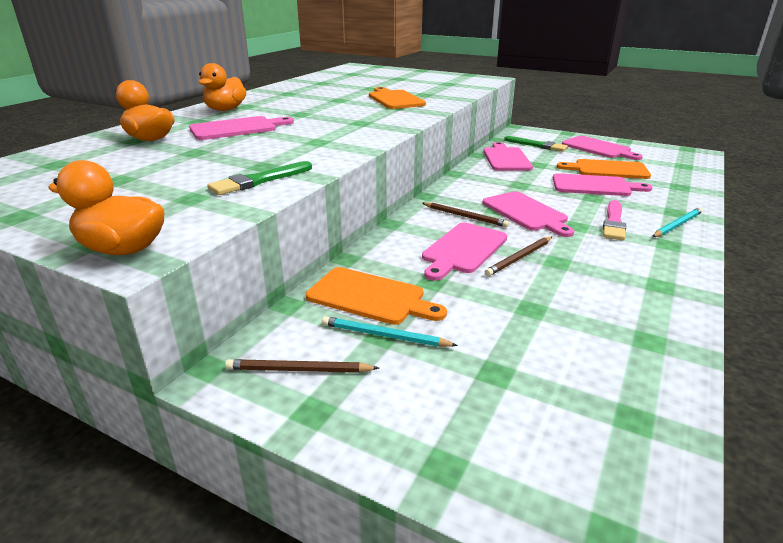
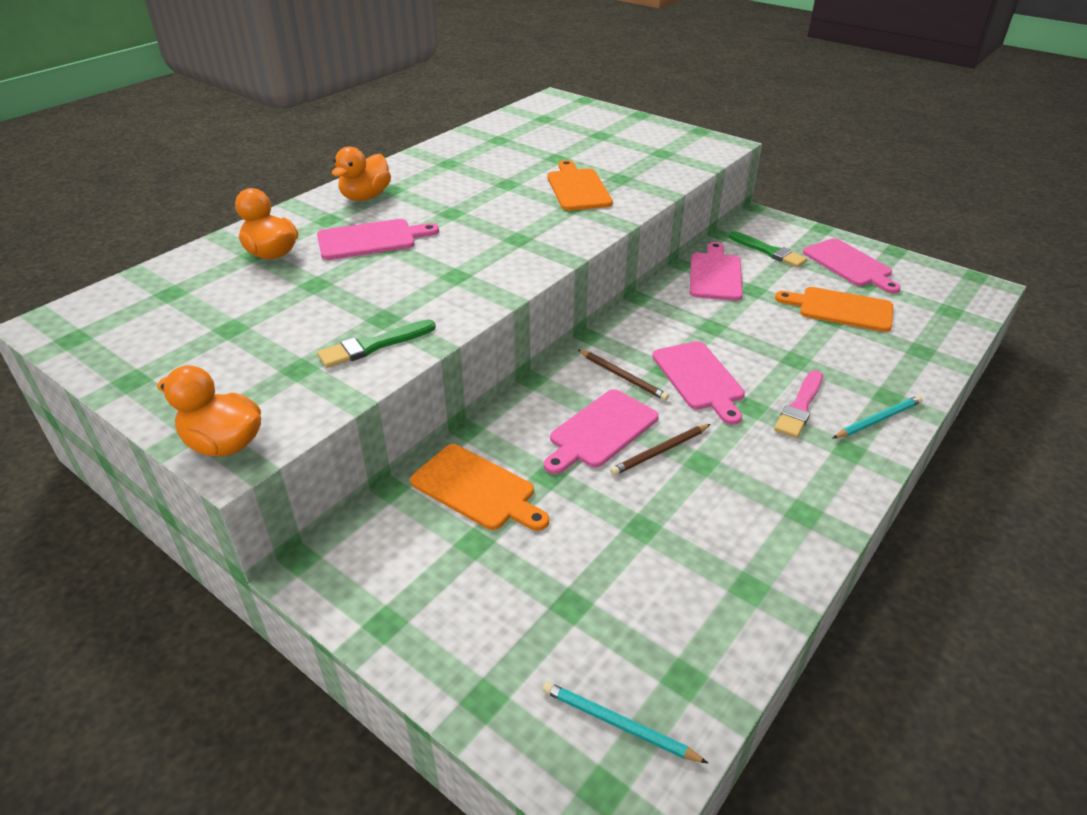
camera: 10 degrees right, 10 degrees up
brown pencil [225,359,379,373] -> none
turquoise pencil [322,316,458,347] -> turquoise pencil moved to [543,682,708,763]
pink cutting board [553,173,652,196] -> none

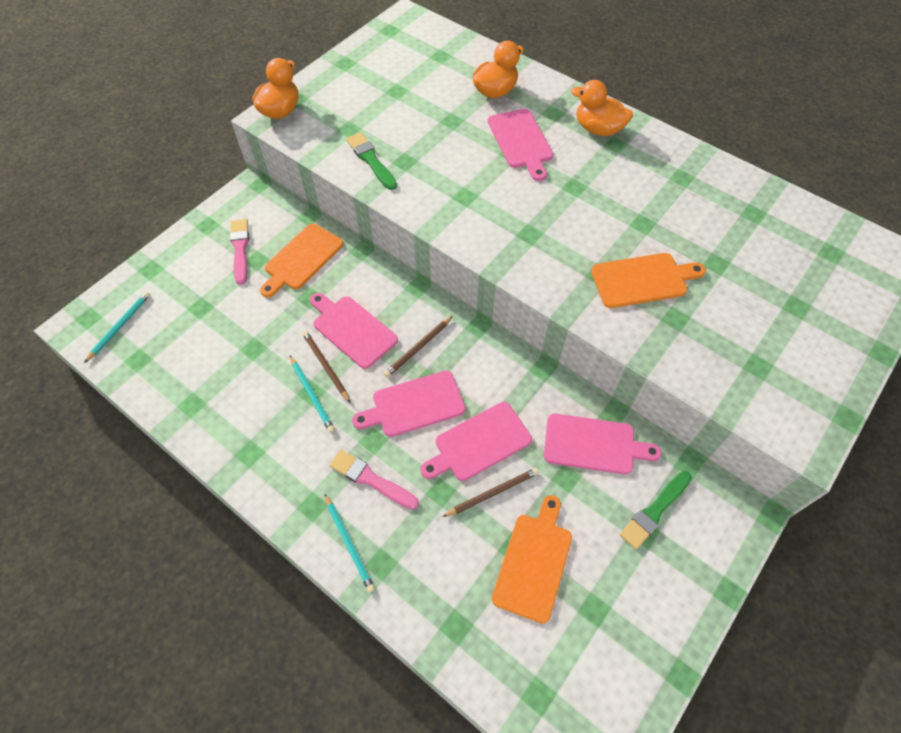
camera: 90 degrees right, 20 degrees up
pink cutting board [803,238,901,294] -> pink cutting board moved to [421,402,532,481]
none -> pink brush [230,219,249,285]
none -> turquoise pencil [290,356,335,433]
none -> brown pencil [442,468,539,517]

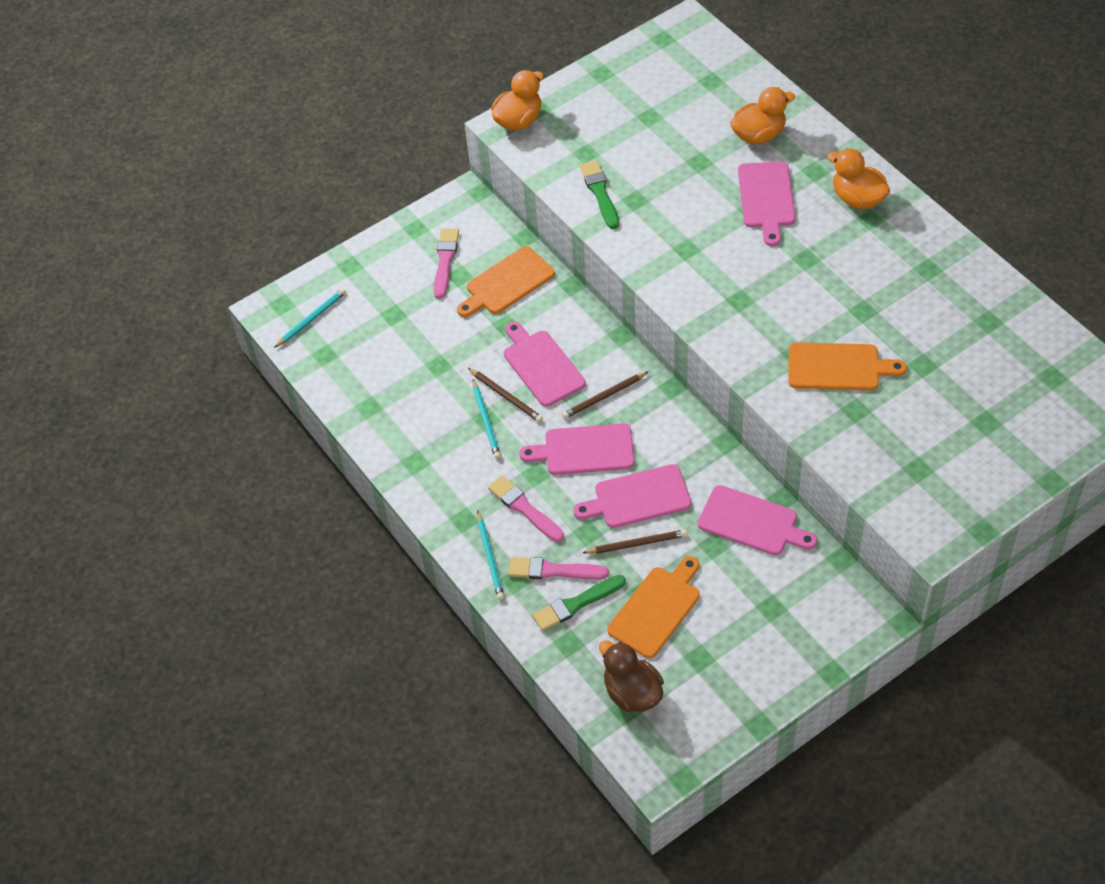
camera: 20 degrees right, 5 degrees down
brown pencil [302,331,351,403] -> brown pencil turned 150 degrees clockwise [468,368,543,422]
green brush [620,471,692,549] -> green brush moved to [532,575,626,631]
none -> pink brush [509,557,609,579]
none -> brown duck [599,640,664,712]

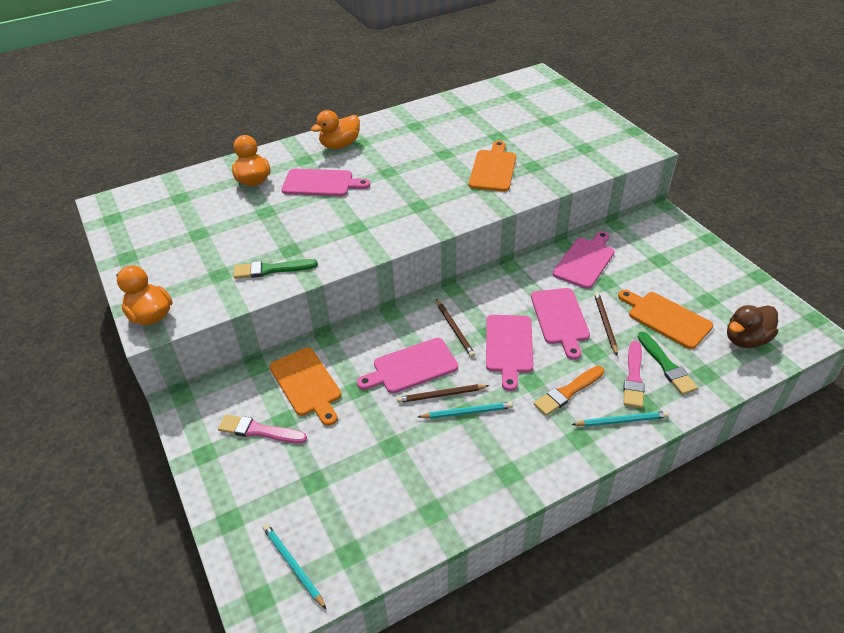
camera: 85 degrees left, 10 degrees down
brown pencil [468,368,543,422] -> brown pencil turned 150 degrees counterclockwise [397,384,490,403]
pink brush [488,475,564,542] -> orange brush [534,366,604,416]

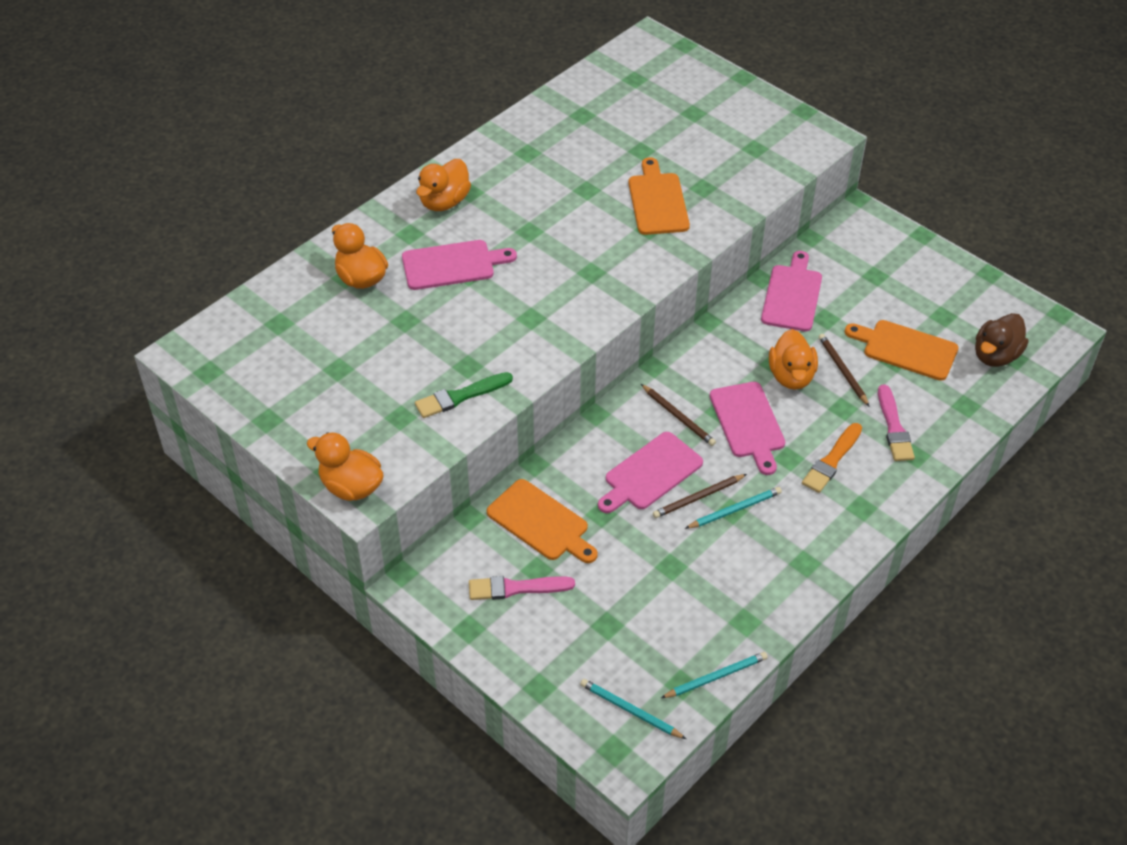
camera: 20 degrees left, 5 degrees up
pink cutting board [531,288,590,360] -> orange duck [769,329,818,390]
turquoise pencil [571,411,669,427] -> turquoise pencil moved to [661,652,768,698]
green brush [638,332,698,395] -> none

